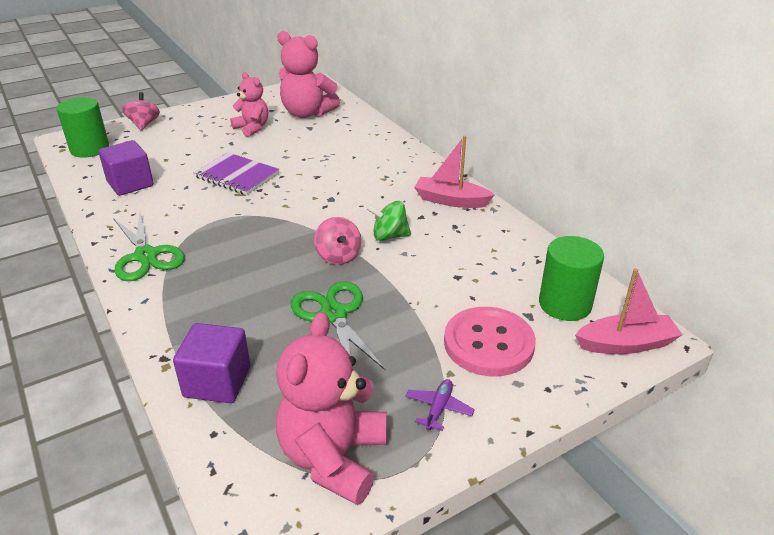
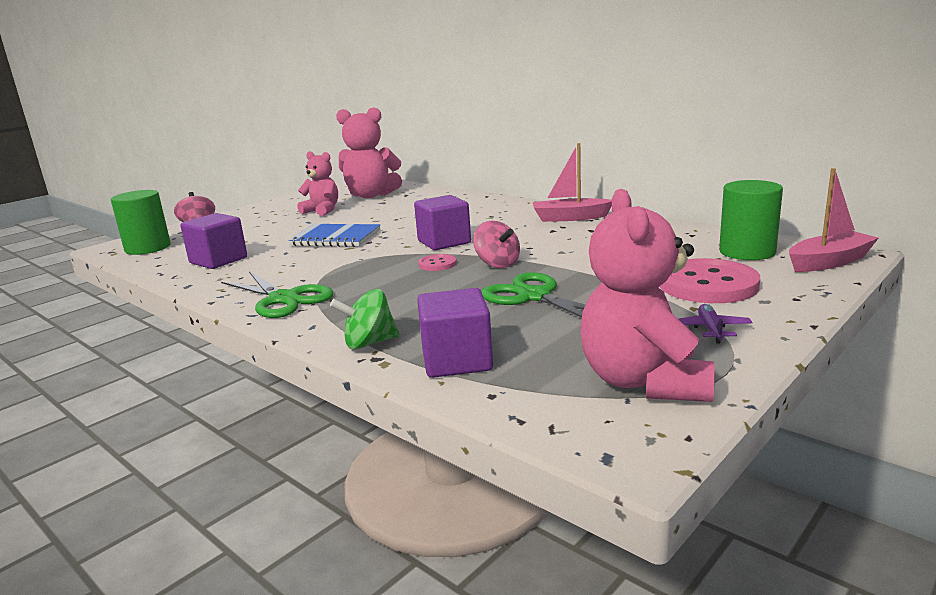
camera: 15 degrees left, 15 degrees down
purple notebook [194,152,280,195] -> blue notebook [288,224,380,247]
green spinning top [367,201,411,241] -> green spinning top moved to [330,289,399,350]
none -> purple cube [414,195,471,250]
none -> pink button [418,254,456,271]

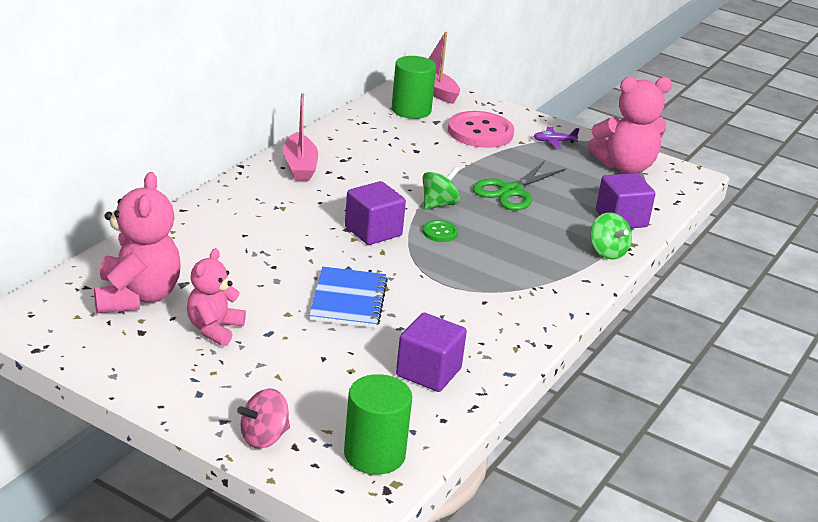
camera: 105 degrees left, 10 degrees up
green scissors [221,271,334,318] -> none
pink button [418,254,456,271] -> green button [423,220,458,242]
pink spinning top [473,221,520,268] -> green spinning top [422,167,461,210]

